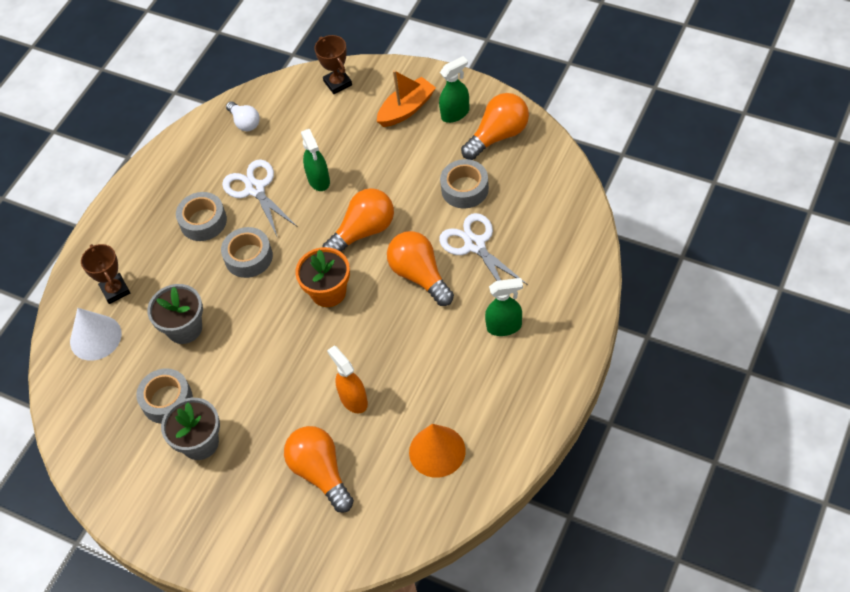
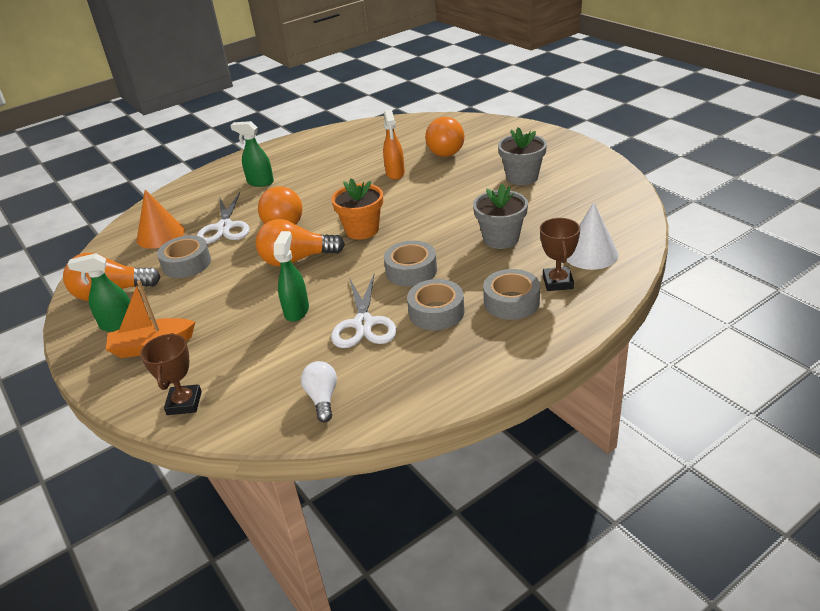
camera: 155 degrees left, 20 degrees down
grey tape [136,368,193,424] -> grey tape moved to [483,269,540,320]
orange cone [409,424,466,478] -> orange cone moved to [137,190,185,249]

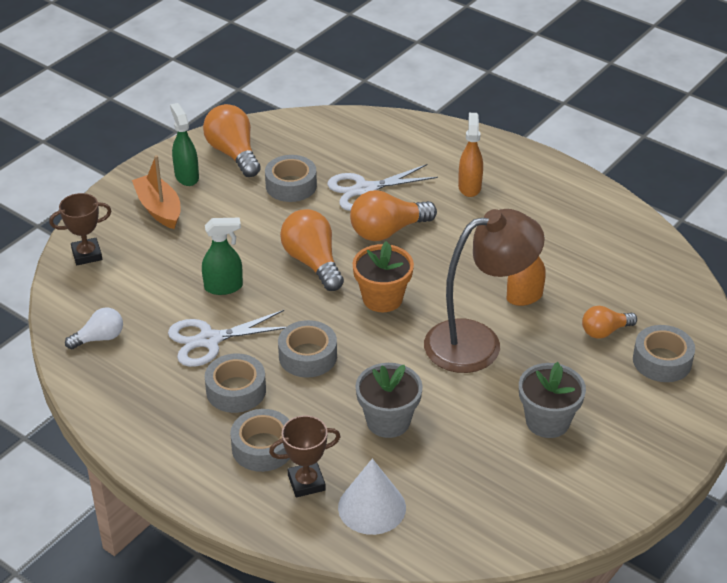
camera: 70 degrees right, 5 degrees up
orange cone [137,190,185,249] -> none
green spray bottle [230,121,274,187] -> orange spray bottle [458,113,483,197]
orange light bulb [425,117,464,157] -> orange light bulb [582,306,637,339], size x0.60
none -> brown lamp [424,209,545,373]
none -> grey tape [633,325,695,382]

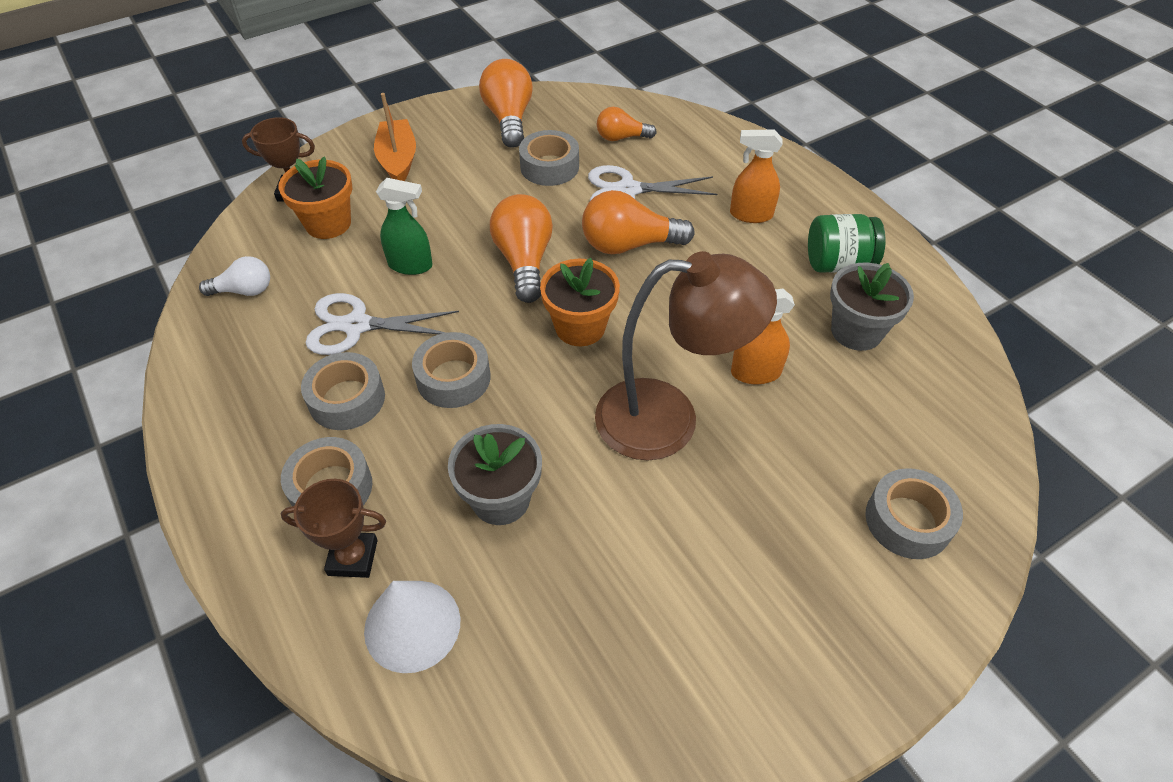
camera: 20 degrees right, 10 degrees up
green spray bottle [170,103,199,186] -> none
orange spray bottle [458,113,483,197] -> orange spray bottle turned 105 degrees counterclockwise [730,129,782,223]
grey flower pot [519,362,586,438] -> grey flower pot moved to [830,263,914,351]
orange light bulb [582,306,637,339] -> orange light bulb moved to [597,107,657,141]
none -> orange flower pot [279,156,352,239]
none -> green jar [808,214,885,273]

